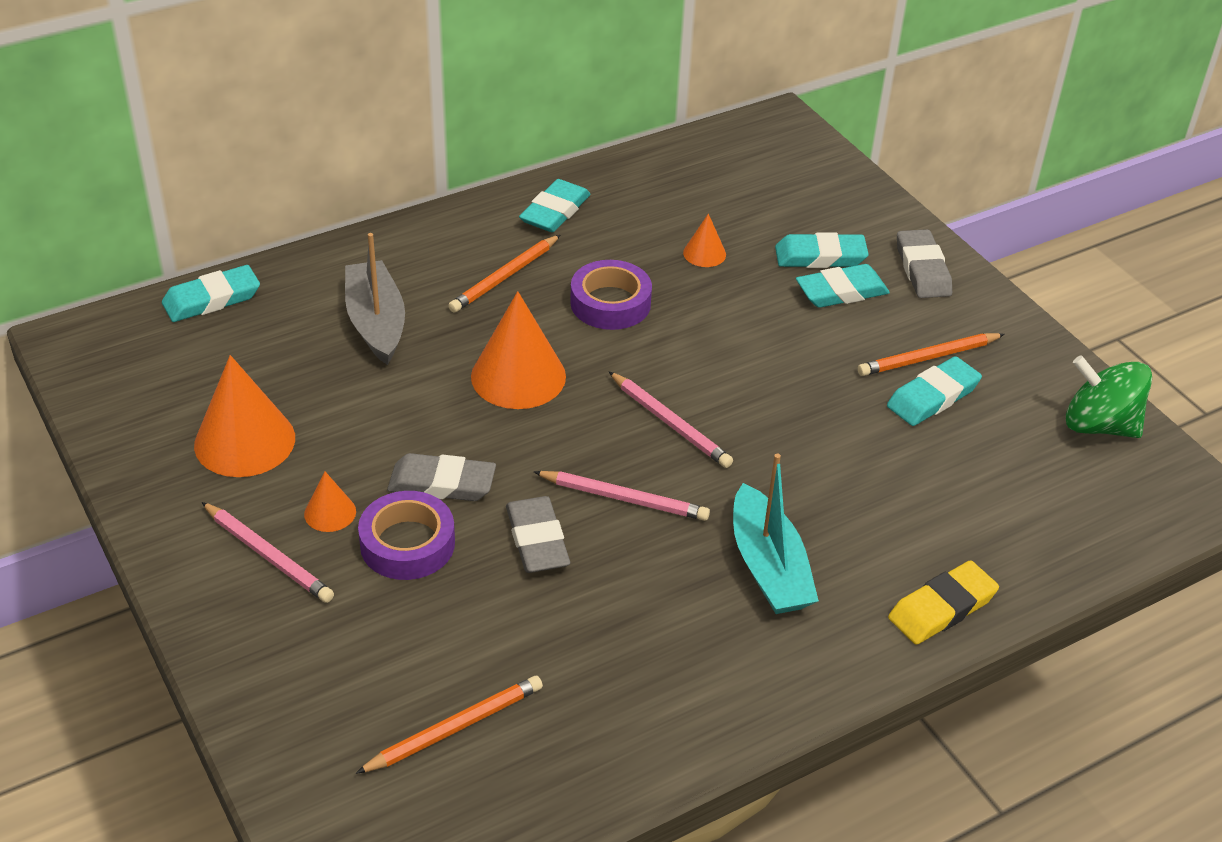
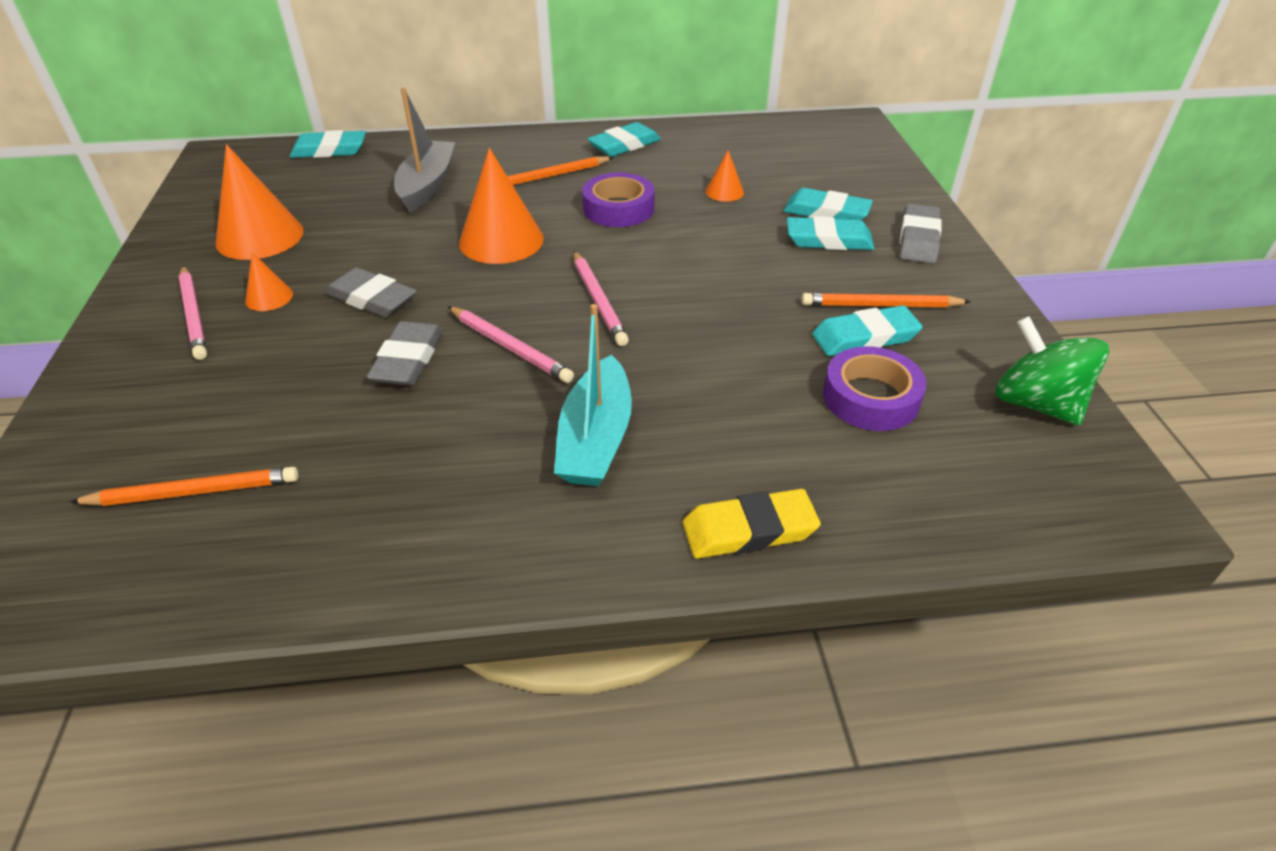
camera: 25 degrees right, 0 degrees up
purple tape [358,491,455,580] -> purple tape moved to [823,346,927,431]

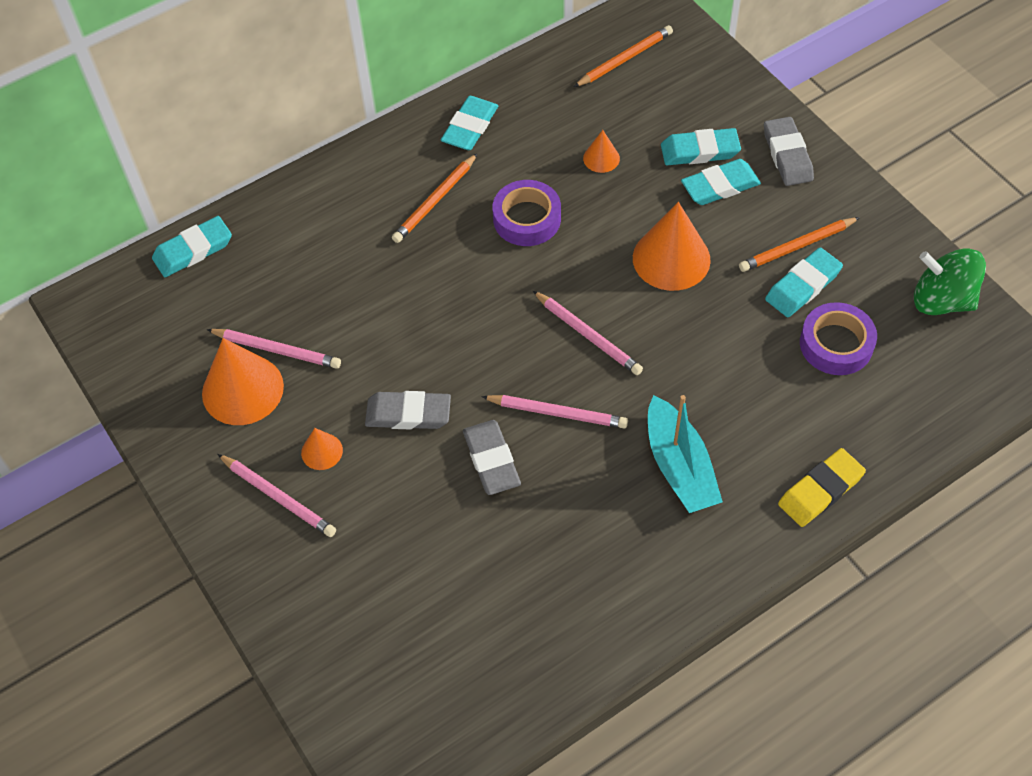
camera: 25 degrees left, 15 degrees up
orange pencil [70,467,298,506] -> orange pencil moved to [574,25,673,87]
grey boat [394,88,455,212] -> none
orange cone [459,148,544,264] -> orange cone moved to [633,202,711,291]
none -> pink pencil [207,329,341,369]

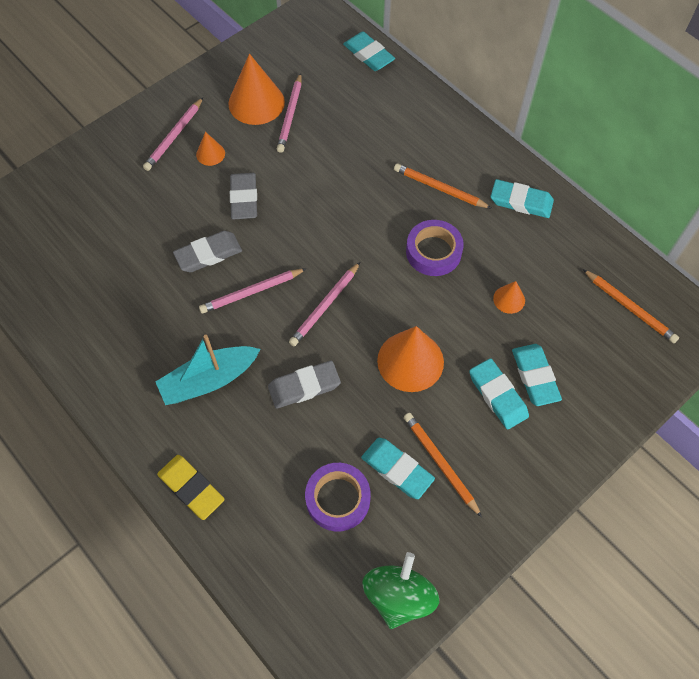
camera: 80 degrees right, 5 degrees up
pink pencil [481,395,628,429] -> pink pencil turned 60 degrees clockwise [199,268,307,313]
grey eraser [764,117,814,186] -> grey eraser moved to [268,361,341,409]

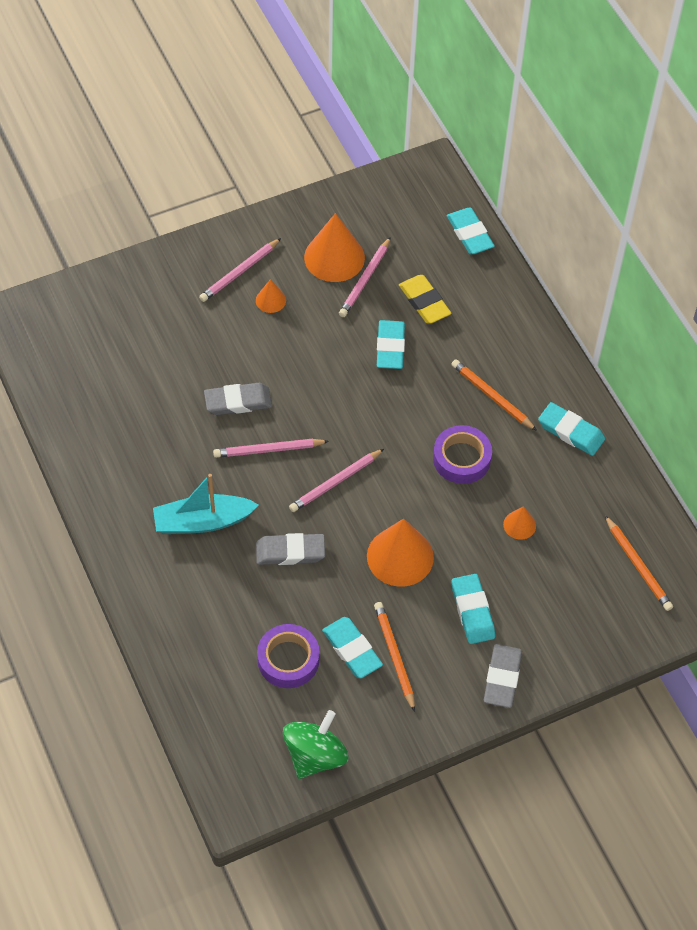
camera: 15 degrees right, 5 degrees down
yellow eraser [157,455,225,520] -> yellow eraser moved to [399,275,452,324]
grey eraser [230,173,257,220] -> grey eraser moved to [484,644,522,708]
turquoise eraser [512,344,562,406] -> turquoise eraser moved to [377,320,405,369]

